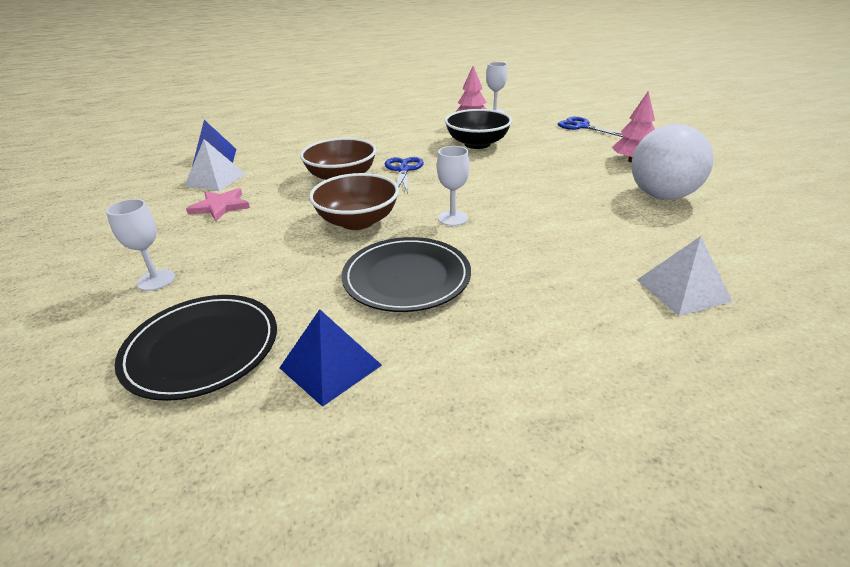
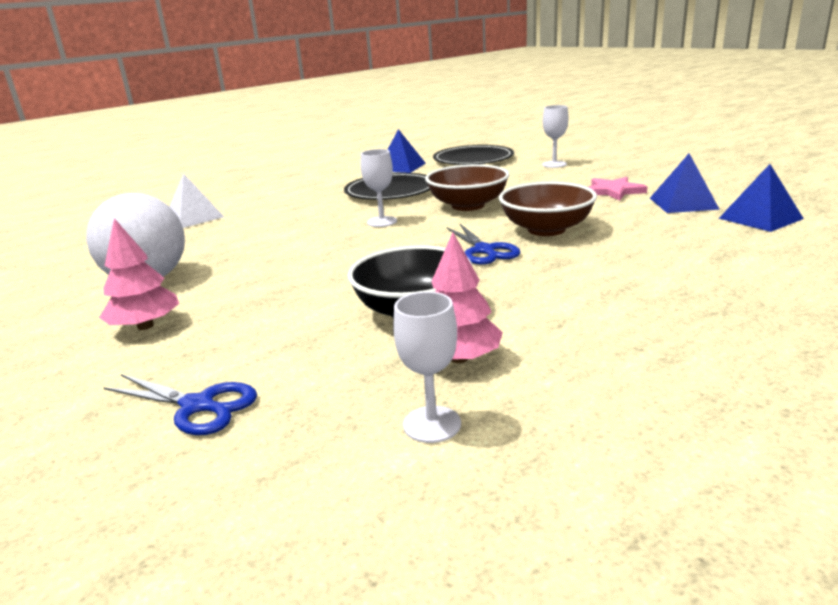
camera: 160 degrees right, 10 degrees down
white pyramid [185,139,245,191] -> blue pyramid [650,154,720,213]

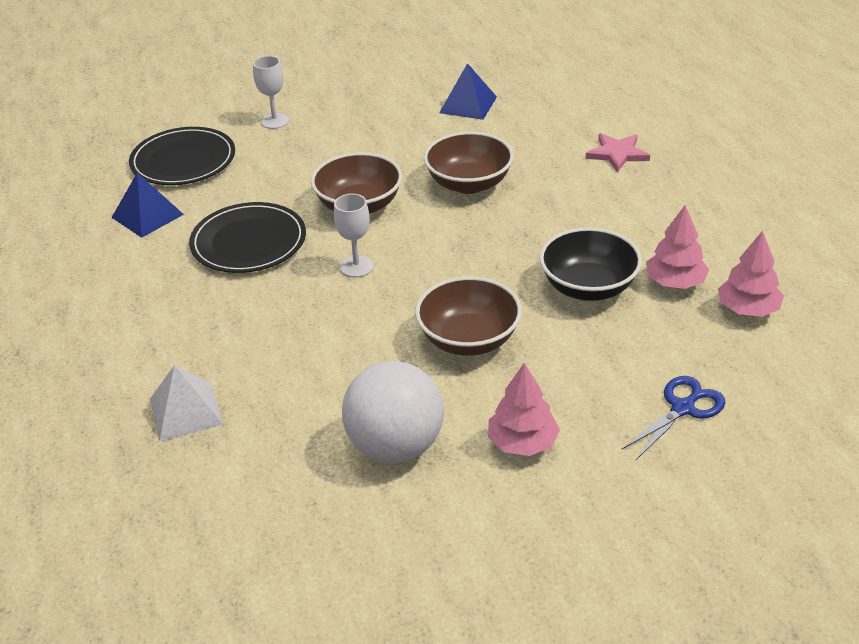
camera: 70 degrees left, 15 degrees up
white goblet [393,292,461,443] -> pink tree [718,231,784,317]
blue scissors [447,224,521,265] -> none
pink star [589,177,647,201] -> pink star moved to [586,133,650,173]
blue pyramid [719,164,804,232] -> none
none -> brown bowl [415,276,522,356]

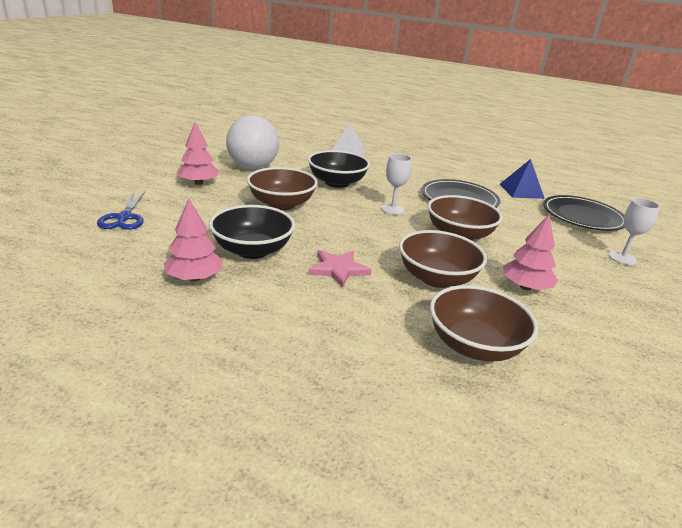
camera: 125 degrees right, 10 degrees down
blue pyramid [439,63,497,120] -> none
pink star [586,133,650,173] -> pink star moved to [308,250,371,288]
pink tree [718,231,784,317] -> pink tree moved to [503,215,558,290]
none -> black bowl [308,150,370,188]
none -> brown bowl [430,285,538,361]

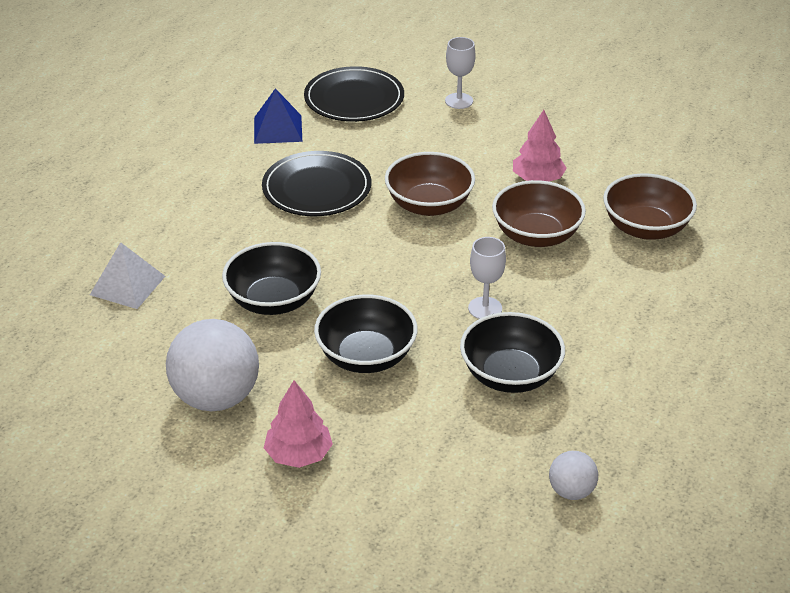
camera: 85 degrees left, 10 degrees up
blue scissors [97,192,145,230] -> none
pink tree [164,199,223,281] -> none
brown bowl [247,167,318,210] -> black bowl [314,295,418,373]
pink star [308,250,371,288] -> none
white goblet [381,154,412,215] -> white goblet moved to [468,237,506,319]
none -> white ball [549,451,598,500]

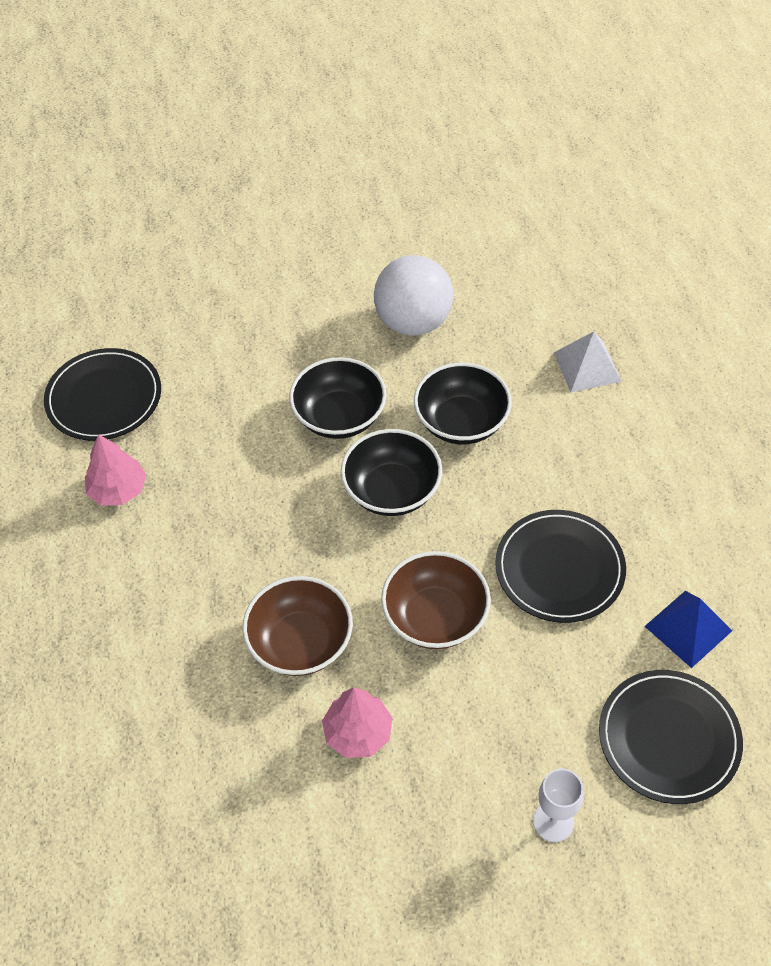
camera: 145 degrees right, 15 degrees up
pink tree [264,380,333,468] -> pink tree moved to [85,434,146,506]
black bowl [460,312,565,393] -> black bowl moved to [341,429,442,516]
white goblet [468,237,506,319] -> none
white ball [549,451,598,500] -> black plate [44,348,161,441]
brown bowl [603,173,697,240] -> none

